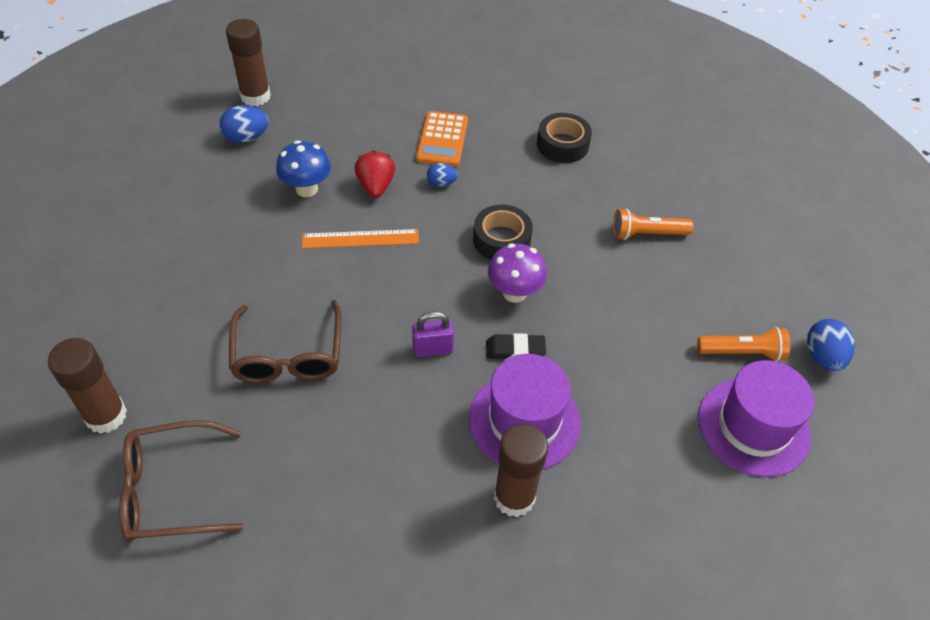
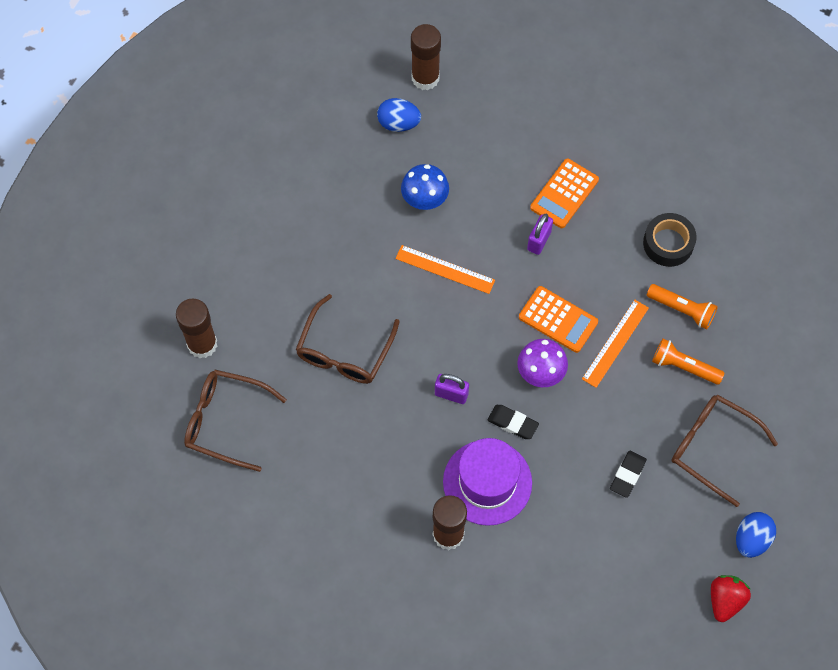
camera: 30 degrees right, 15 degrees up
red strawberry [354,150,395,198] -> red strawberry moved to [711,575,751,622]
blue egg [427,163,458,187] -> purple padlock [527,214,553,255]
black tape [473,205,533,260] -> orange calculator [519,286,598,353]
orange flashlight [697,327,790,362] -> orange flashlight moved to [647,284,718,330]
purple hat [698,360,815,477] -> none
none -> orange ruler [582,300,649,388]
none -> black eraser [610,451,647,498]
none -> brown glasses [672,394,778,507]

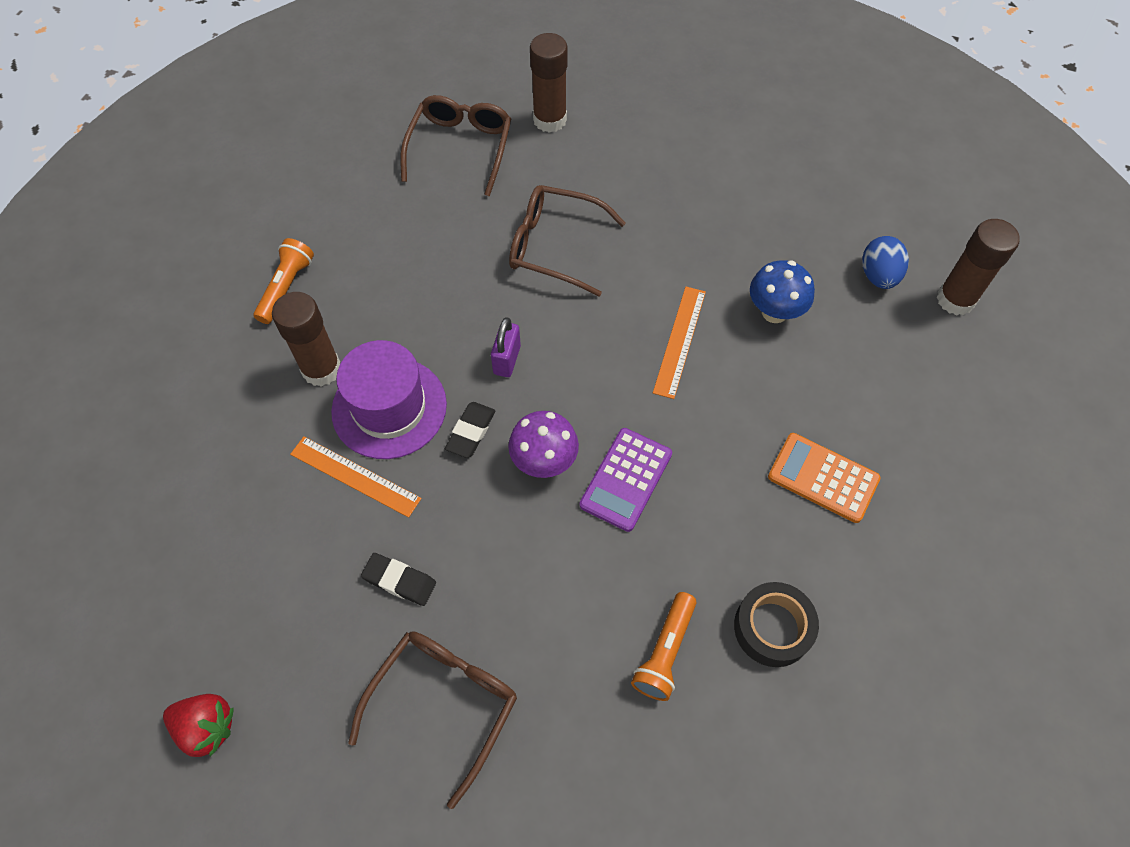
camera: 85 degrees right, 5 degrees down
orange calculator [519,286,598,353] -> purple calculator [580,428,672,532]
purple padlock [527,214,553,255] -> none
orange ruler [582,300,649,388] -> orange ruler moved to [290,437,422,518]
orange flashlight [652,339,725,385] -> orange flashlight moved to [254,238,314,324]
blue egg [736,512,776,558] -> none

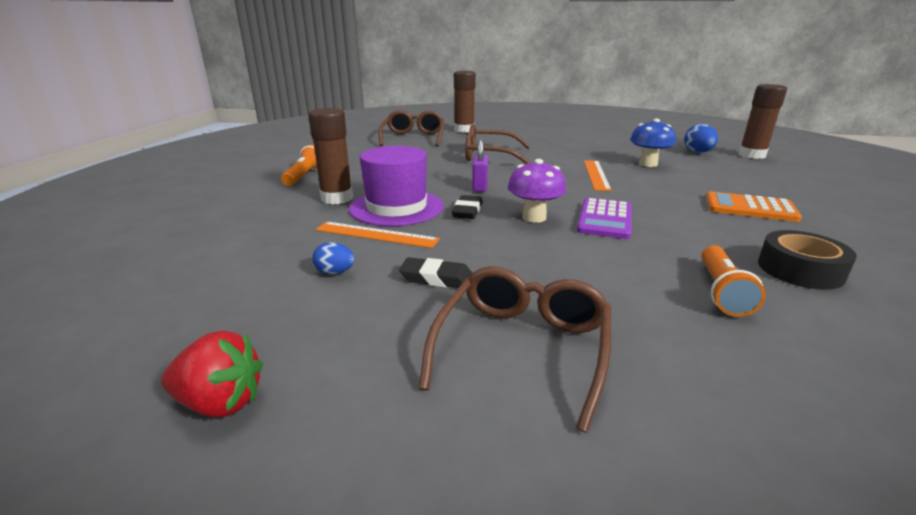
camera: 10 degrees left, 35 degrees down
none -> blue egg [312,242,354,274]

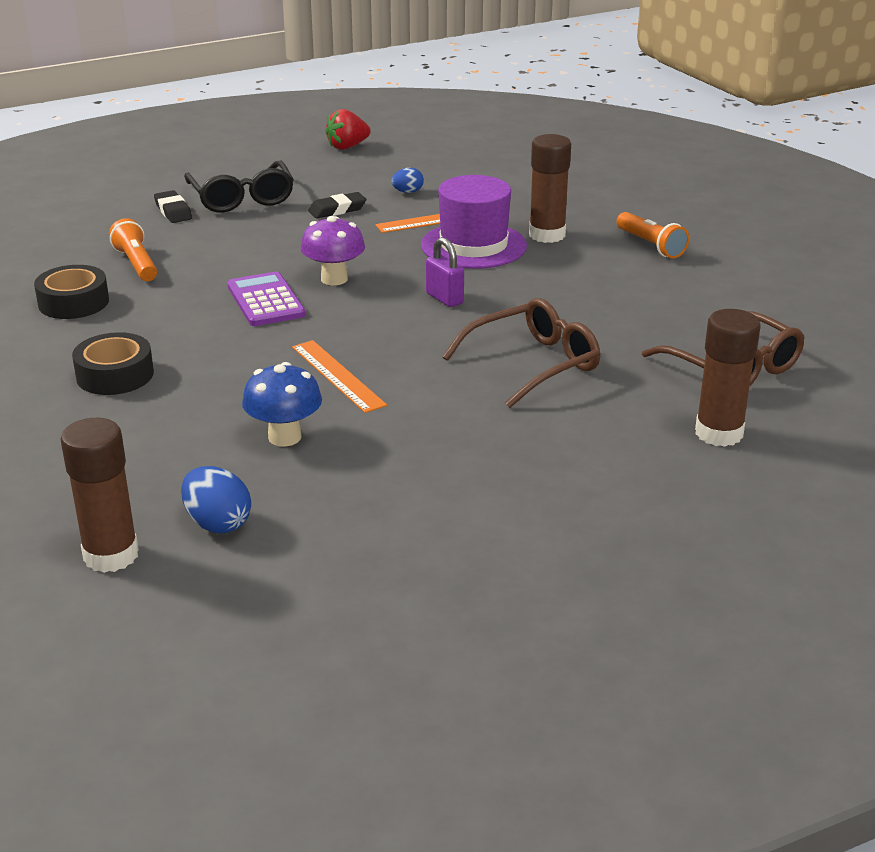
camera: 140 degrees right, 5 degrees up
brown glasses [419,266,611,433] -> black glasses [184,161,294,212]
black eraser [452,195,483,219] -> black eraser moved to [154,190,192,223]
orange calculator [706,191,802,222] -> black tape [72,332,154,395]

